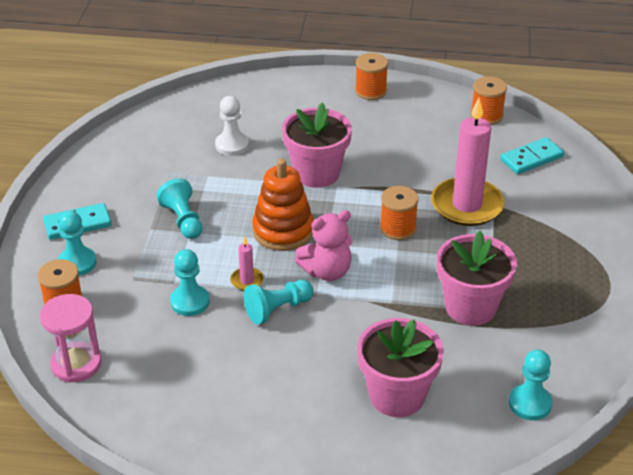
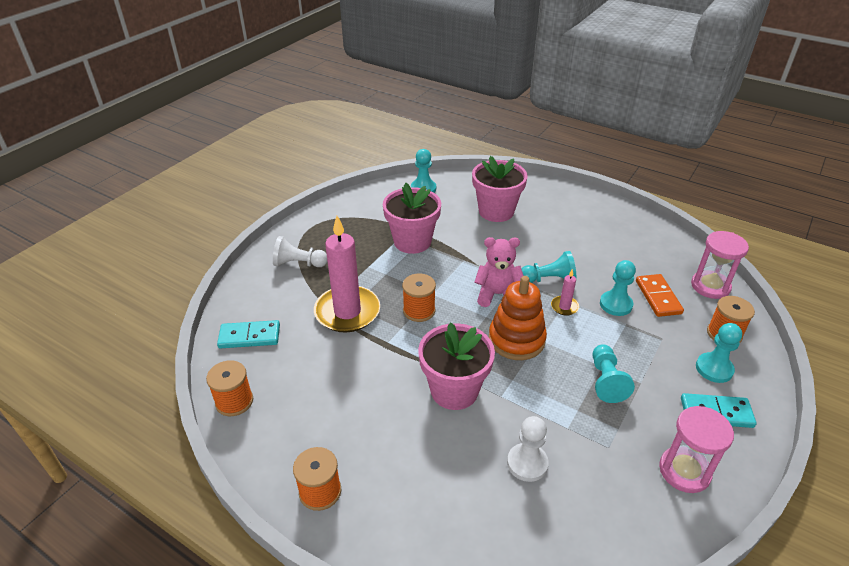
camera: 155 degrees left, 0 degrees up
none -> white pawn [273,236,328,267]
none -> orange domino [636,274,684,317]
none -> pink hourglass [659,406,734,493]

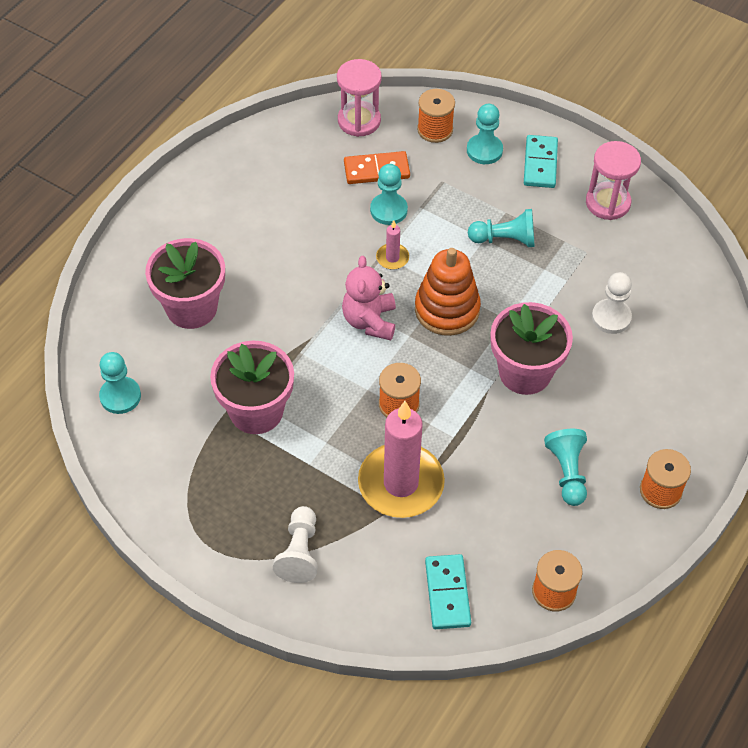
camera: 90 degrees left, 15 degrees up
turquoise pawn [522,251,576,283] -> turquoise pawn moved to [544,429,587,506]

